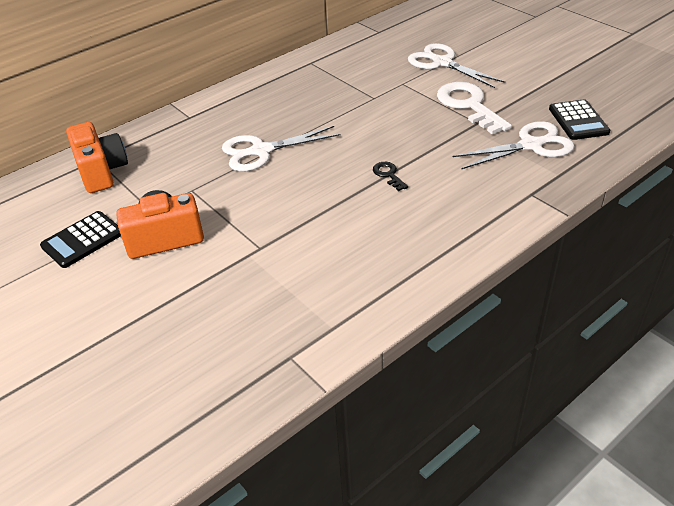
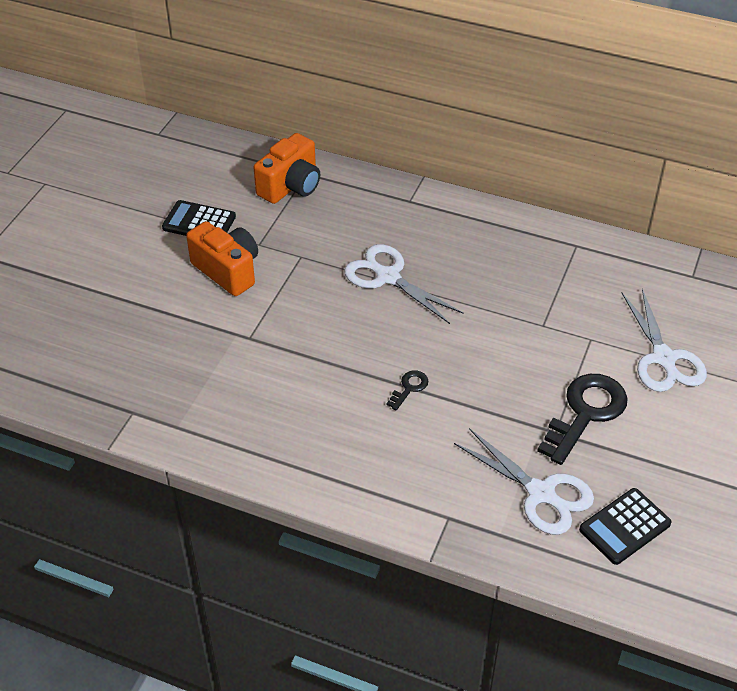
camera: 60 degrees right, 5 degrees up
white scissors [408,43,505,88] -> white scissors turned 150 degrees clockwise [622,289,707,392]
white key [437,82,512,134] -> black key [537,374,628,465]

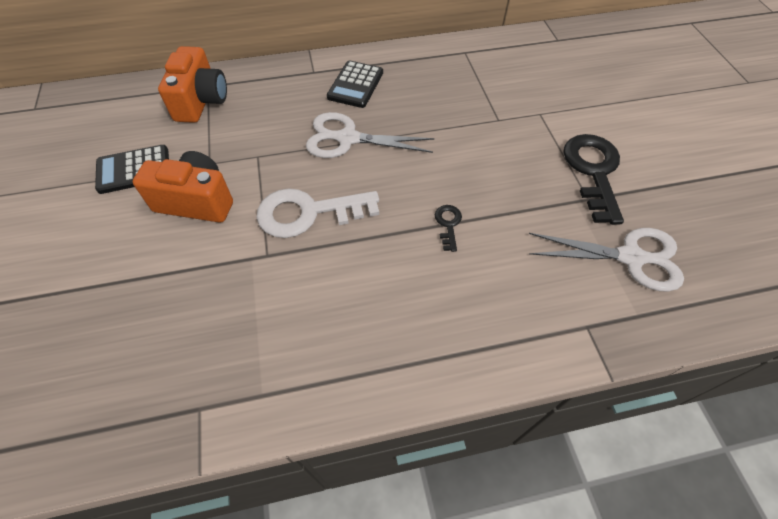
camera: 35 degrees left, 10 degrees up
black calculator [579,488,672,565] -> black calculator moved to [327,60,383,108]
white scissors [622,289,707,392] -> none
none -> white key [256,188,379,238]

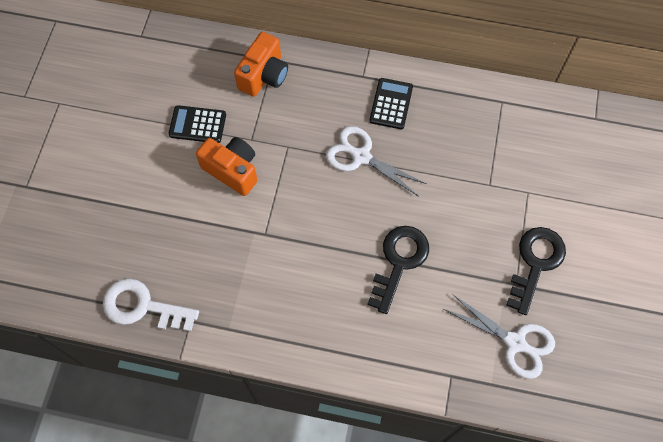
camera: 25 degrees right, 10 degrees up
white key [256,188,379,238] -> white key moved to [103,278,199,331]
black calculator [327,60,383,108] -> black calculator turned 150 degrees clockwise [369,78,413,129]
black key [435,205,462,252] -> black key [367,226,429,314], size x2.20

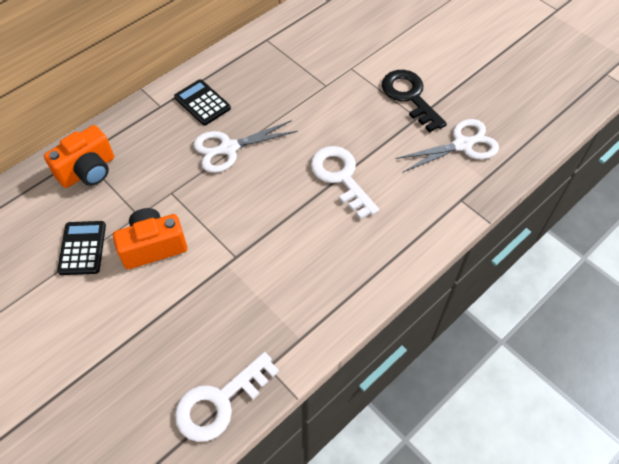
camera: 55 degrees left, 10 degrees down
black calculator [168,105,226,143] -> black calculator turned 135 degrees clockwise [57,221,106,275]
orange camera [234,32,288,97] -> orange camera turned 75 degrees clockwise [44,125,114,188]
black key [367,226,429,314] -> white key [311,146,379,220]

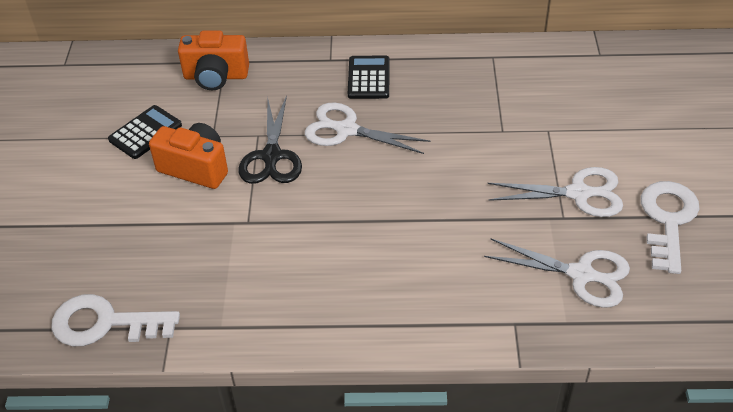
camera: 45 degrees right, 10 degrees down
white key [311,146,379,220] -> white key moved to [641,181,699,274]
black key [382,70,447,132] -> white scissors [487,167,623,217]
none -> black scissors [239,95,302,184]

